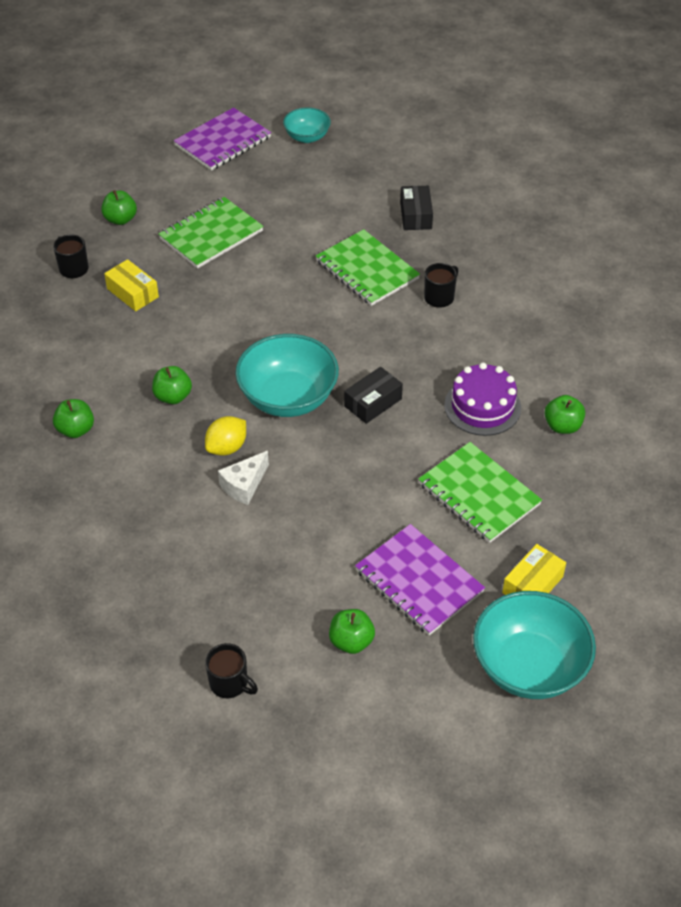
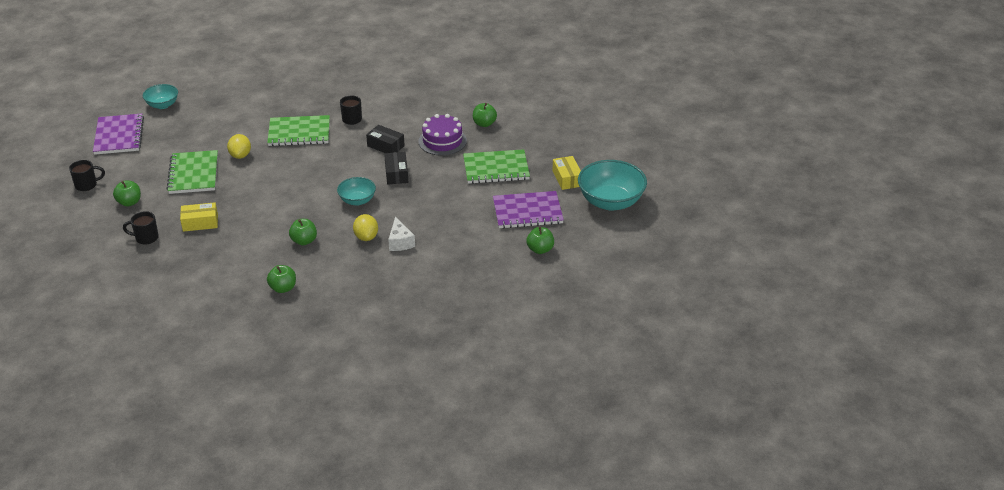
camera: 55 degrees left, 10 degrees down
black mug [205,643,258,698] -> black mug moved to [69,160,105,191]
turquoise bowl [235,334,339,417] -> turquoise bowl [337,177,376,206], size x0.56
black box [400,186,433,230] -> black box moved to [366,125,405,153]
none -> yellow lemon [227,134,251,159]

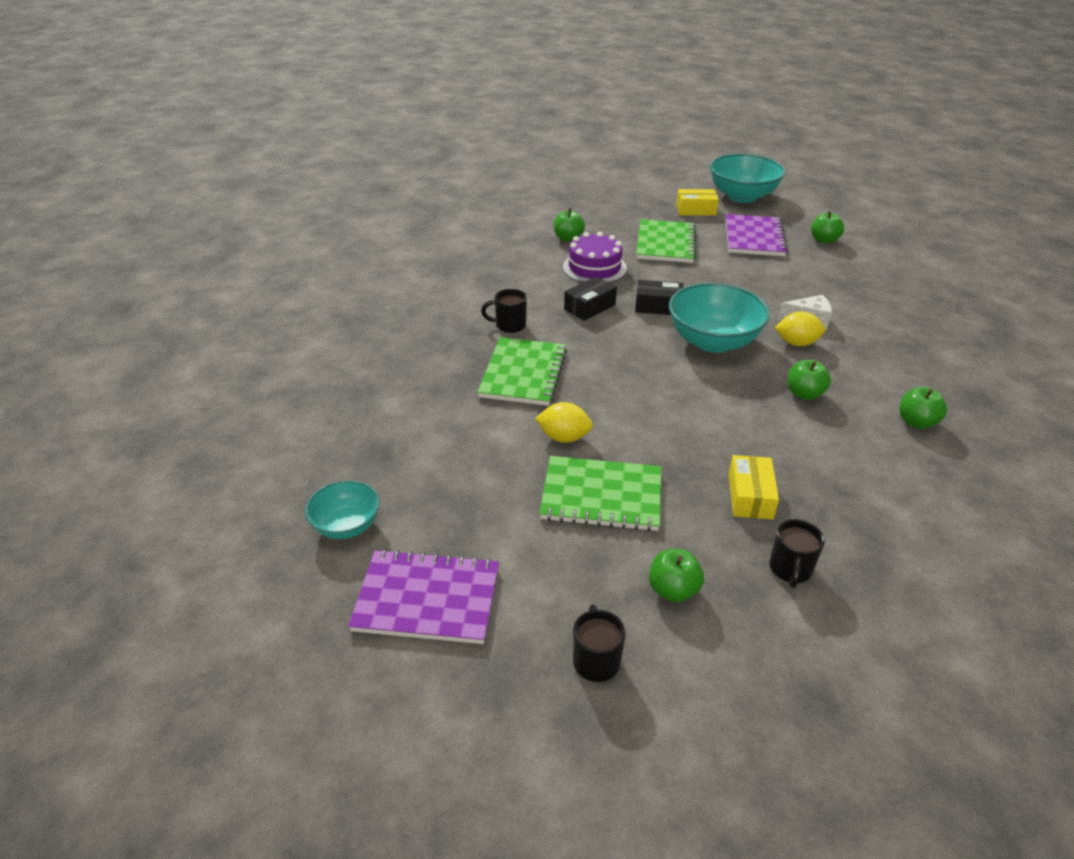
camera: 75 degrees left, 0 degrees up
turquoise bowl [337,177,376,206] -> turquoise bowl [669,283,770,353], size x1.78

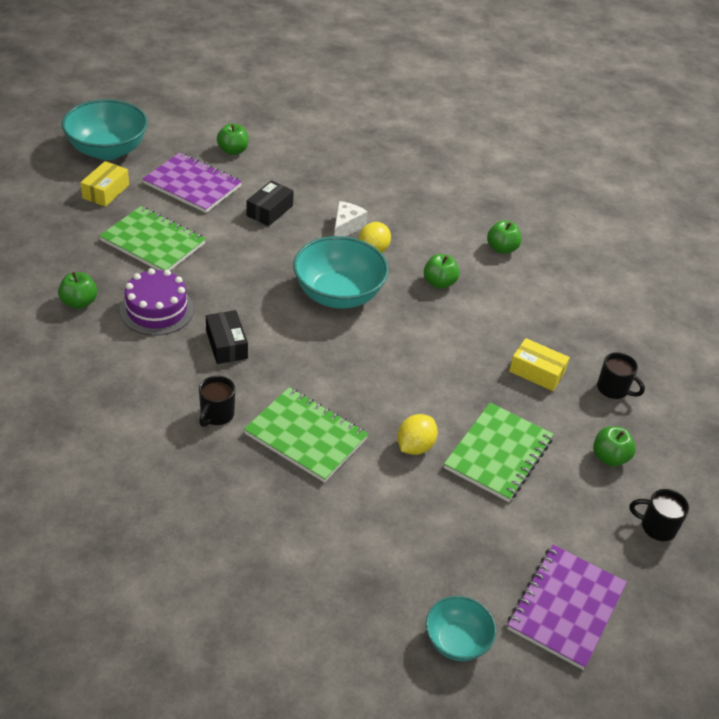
camera: 70 degrees left, 5 degrees up
black box [635,280,683,315] -> black box moved to [247,180,294,226]

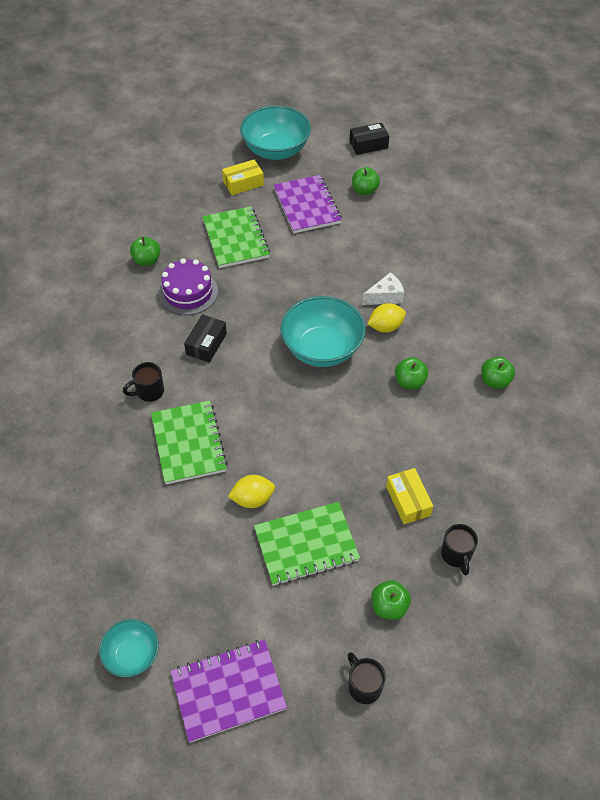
camera: 45 degrees right, 10 degrees up
black box [247,180,294,226] -> black box moved to [350,122,389,155]

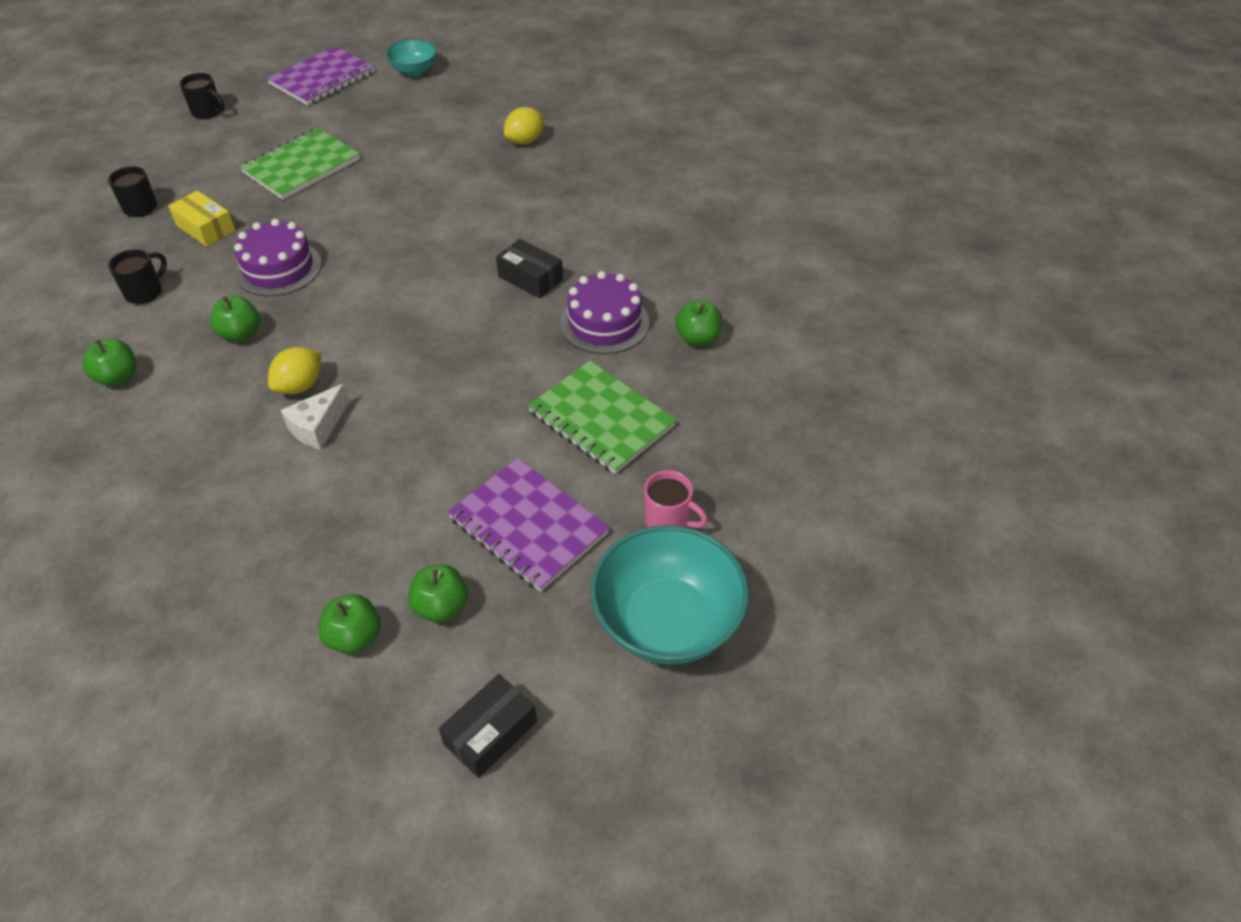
camera: 150 degrees right, 5 degrees down
black mug [123,362,164,402] -> black mug moved to [108,249,167,304]
green notebook [151,400,228,484] -> none
black box [184,314,227,363] -> black box turned 45 degrees counterclockwise [496,239,563,298]
yellow box [222,159,264,195] -> pink mug [644,470,708,528]
yellow lemon [228,475,275,508] -> yellow lemon moved to [504,107,544,144]
turquoise bowl [280,296,365,367] -> none
green apple [371,580,411,620] -> green apple moved to [318,594,381,654]
none -> purple cake [234,219,322,296]

